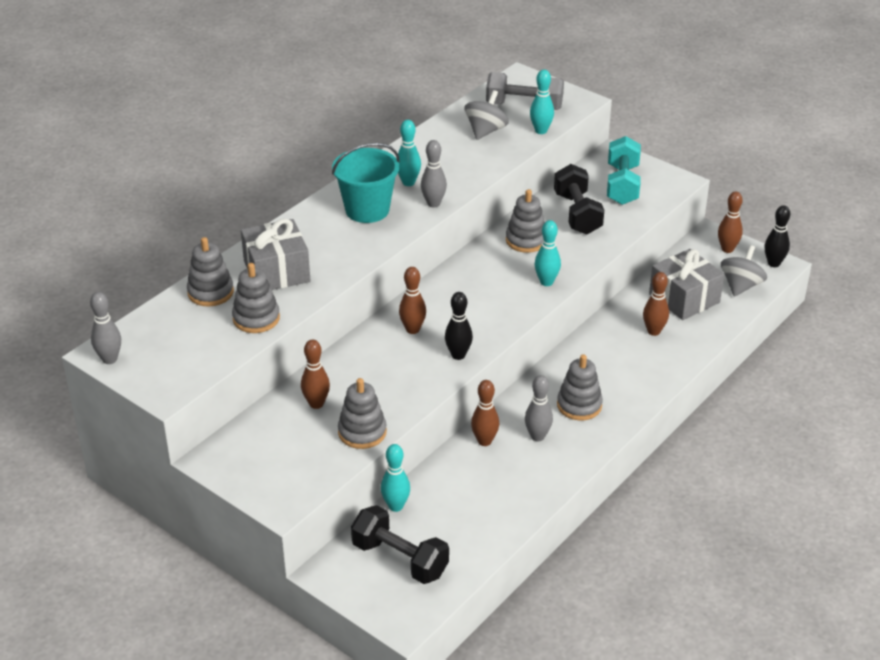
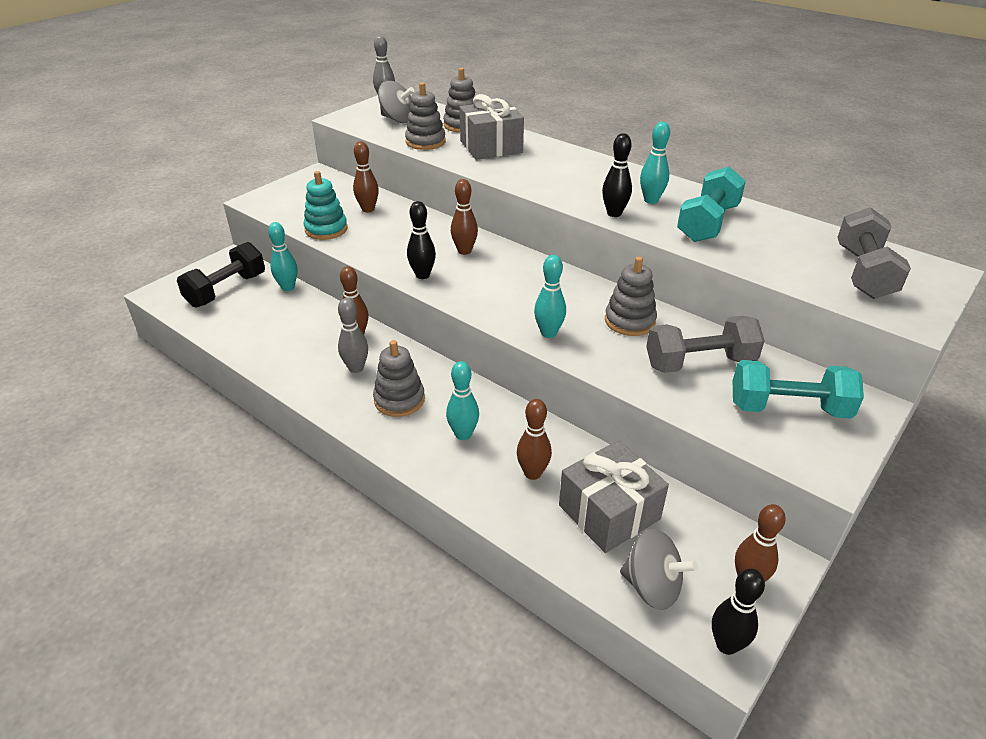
camera: 90 degrees right, 0 degrees up
turquoise bucket [332,143,400,223] -> none
grey stacking toy [338,378,387,449] -> turquoise stacking toy [303,171,348,240]
grey bowling pin [421,140,447,208] -> black bowling pin [602,133,632,217]
grey spinning top [465,90,509,140] -> grey spinning top moved to [378,81,414,123]
turquoise bowling pin [530,70,554,134] -> turquoise bowling pin moved to [446,361,479,440]
black dumbbell [554,164,604,235] -> grey dumbbell [646,316,765,373]
none -> turquoise dumbbell [677,167,746,242]

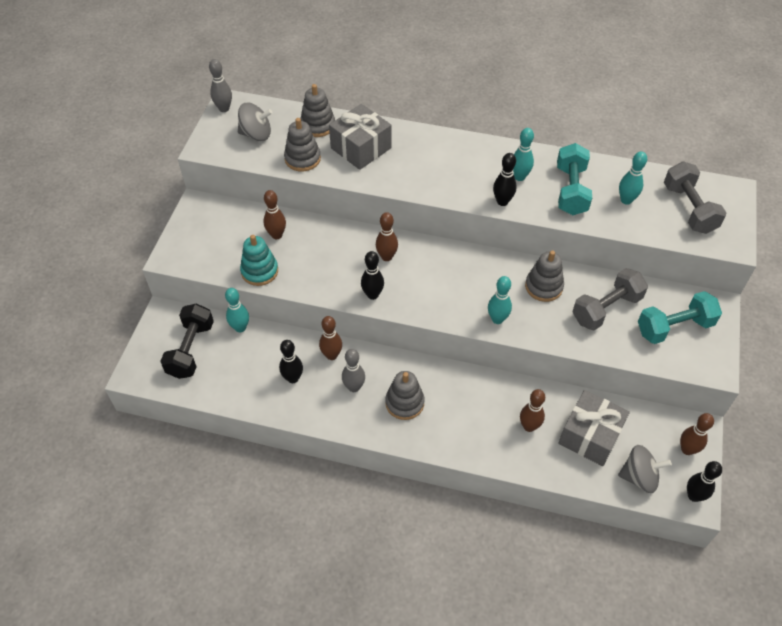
camera: 25 degrees left, 15 degrees up
turquoise bowling pin [446,361,479,440] -> turquoise bowling pin moved to [619,151,647,205]
none -> black bowling pin [279,340,303,383]

